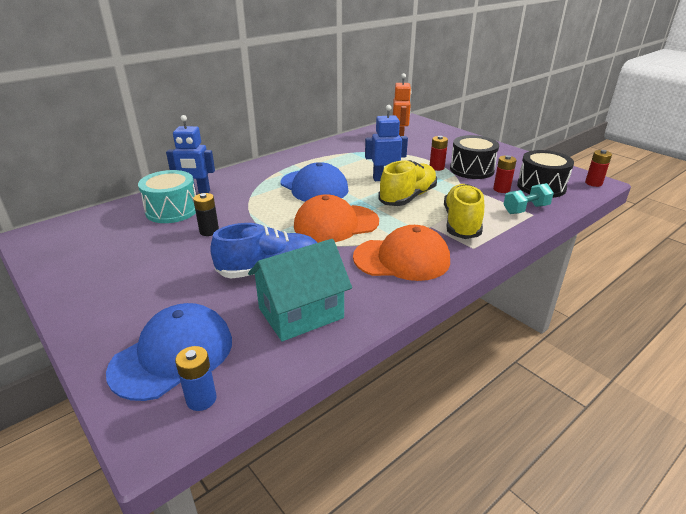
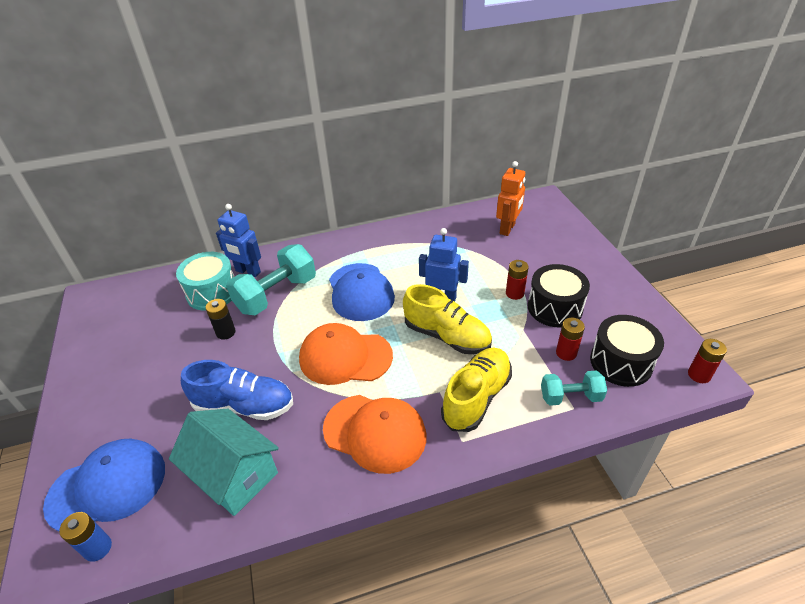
camera: 25 degrees right, 10 degrees up
turquoise house [248,239,352,341] -> turquoise house turned 45 degrees clockwise [169,409,279,516]
yellow shoe [378,160,437,206] -> yellow shoe turned 60 degrees clockwise [403,284,492,354]
none -> turquoise dumbbell [226,244,316,315]

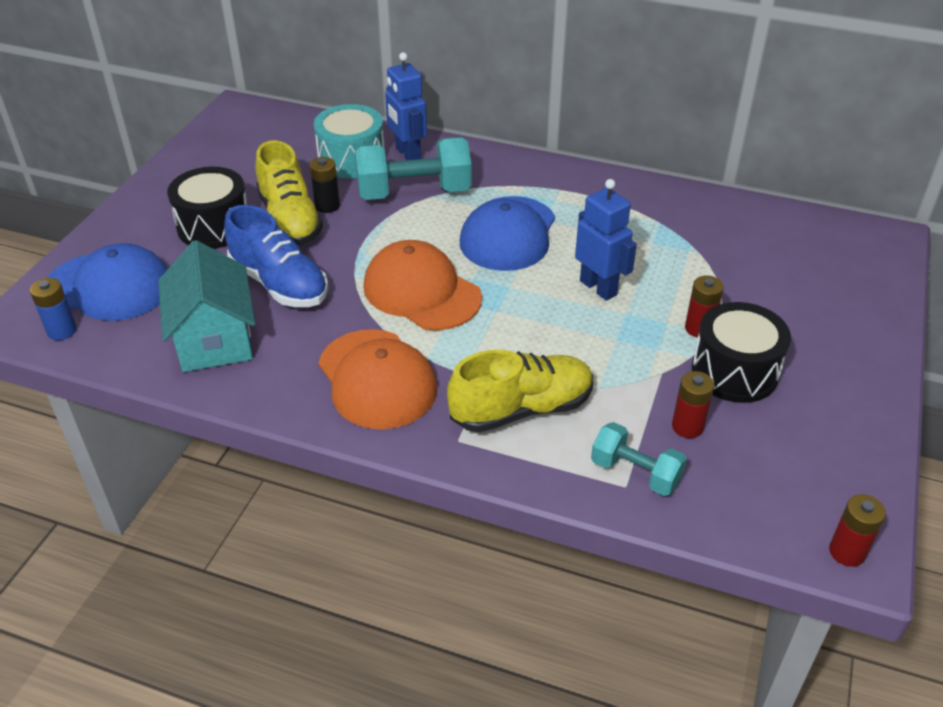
camera: 35 degrees right, 0 degrees up
yellow shoe [403,284,492,354] -> yellow shoe moved to [255,140,323,245]
orange robot [496,161,525,236] -> none
black drum [590,315,664,387] -> black drum moved to [167,167,247,249]

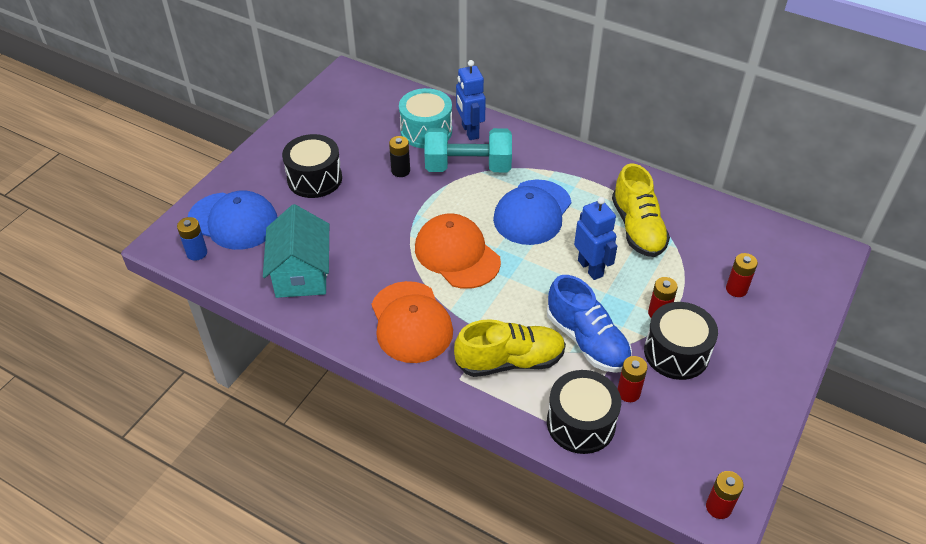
camera: 10 degrees right, 5 degrees up
blue shoe [224,205,328,307] -> blue shoe moved to [547,275,632,373]
yellow shoe [255,140,323,245] -> yellow shoe moved to [612,164,670,257]
turquoise dumbbell [591,422,687,496] -> black drum [547,370,621,454]
none -> red battery [726,253,758,297]

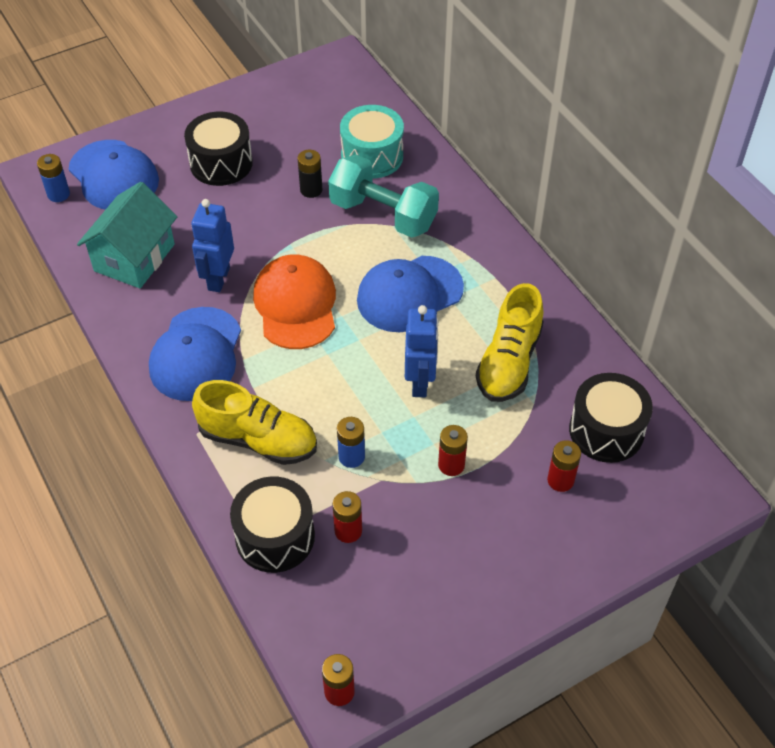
camera: 30 degrees right, 5 degrees up
orange cap [371,281,453,363] -> blue cap [149,307,241,401]
blue robot [456,60,486,140] -> blue robot moved to [191,199,234,292]
blue shoe [547,275,632,373] -> blue battery [337,417,365,468]
black drum [644,302,718,380] -> black drum moved to [569,373,653,463]

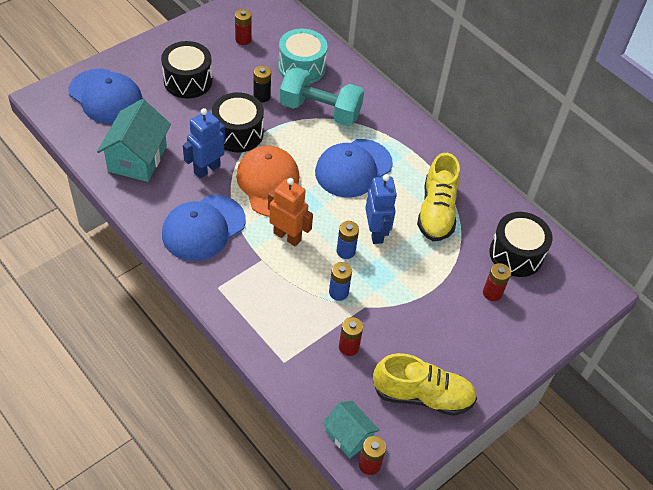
camera: 15 degrees left, 0 degrees up
blue battery [37,154,70,202] -> blue battery moved to [336,221,359,259]
blue cap [149,307,241,401] -> blue cap turned 45 degrees clockwise [162,195,246,261]
blue robot [191,199,234,292] -> blue robot turned 45 degrees clockwise [183,108,226,178]
yellow shoe [192,380,317,465] -> yellow shoe moved to [373,353,477,416]
black drum [230,477,315,573] -> black drum moved to [212,92,264,152]
red battery [438,425,468,476] -> red battery moved to [235,9,252,45]
none -> orange robot [268,178,313,247]
none -> turquoise house [323,400,380,459]

